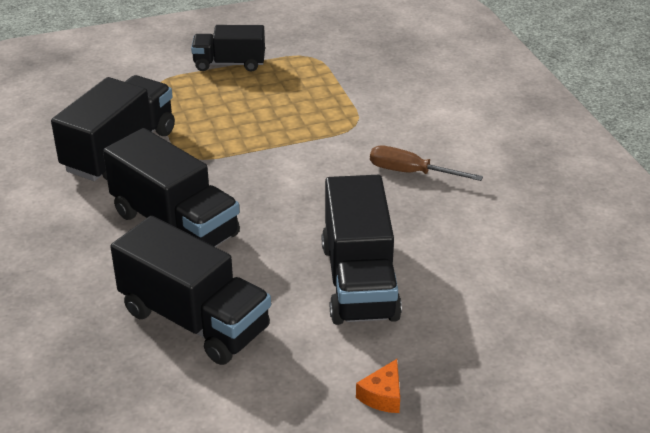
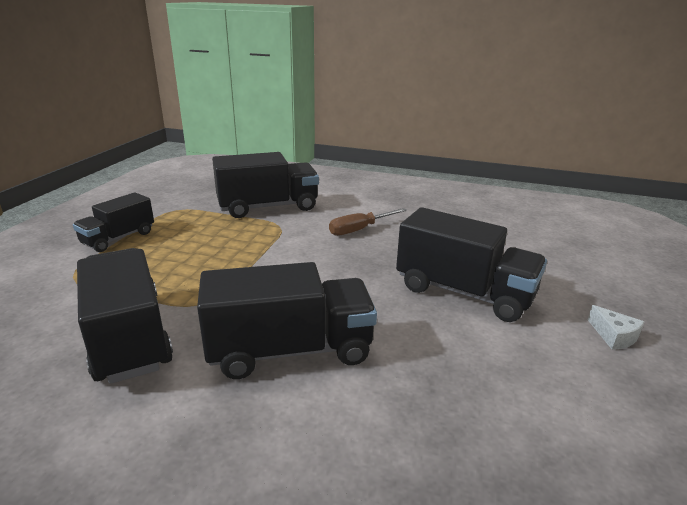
camera: 55 degrees left, 10 degrees down
black truck [110,216,271,365] -> black truck moved to [212,152,319,218]
orange cheese [356,359,400,413] -> white cheese [588,305,644,350]

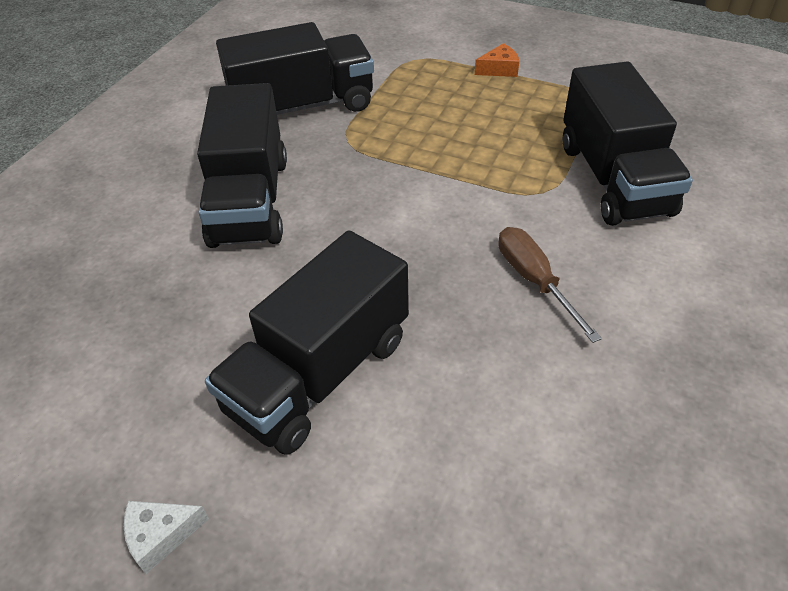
camera: 100 degrees right, 20 degrees up
black truck [73,192,154,252] -> orange cheese [475,43,519,77]

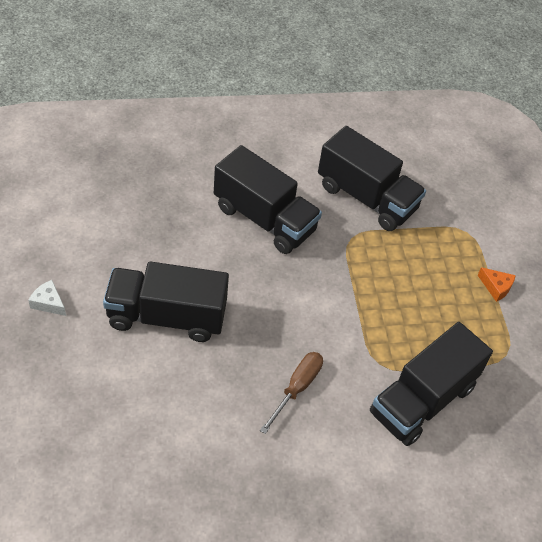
camera: 50 degrees right, 5 degrees up
black truck [197,83,287,248] -> black truck turned 105 degrees counterclockwise [214,145,322,254]

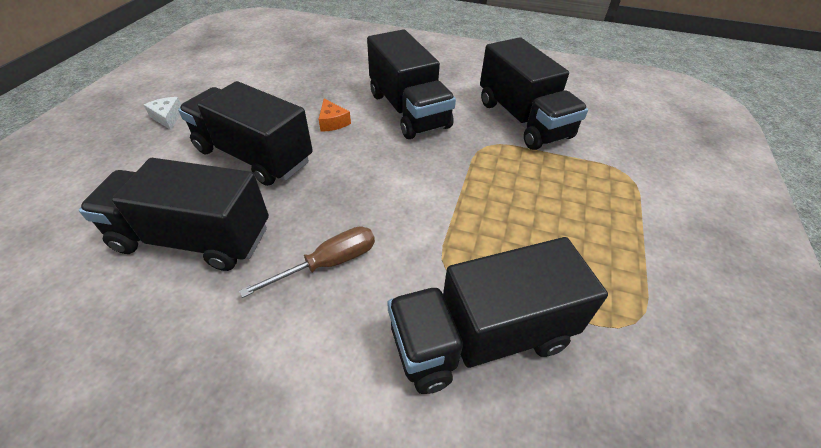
camera: 30 degrees right, 5 degrees down
orange cheese [478,267,516,302] -> orange cheese moved to [319,99,351,132]
none -> black truck [79,158,269,271]

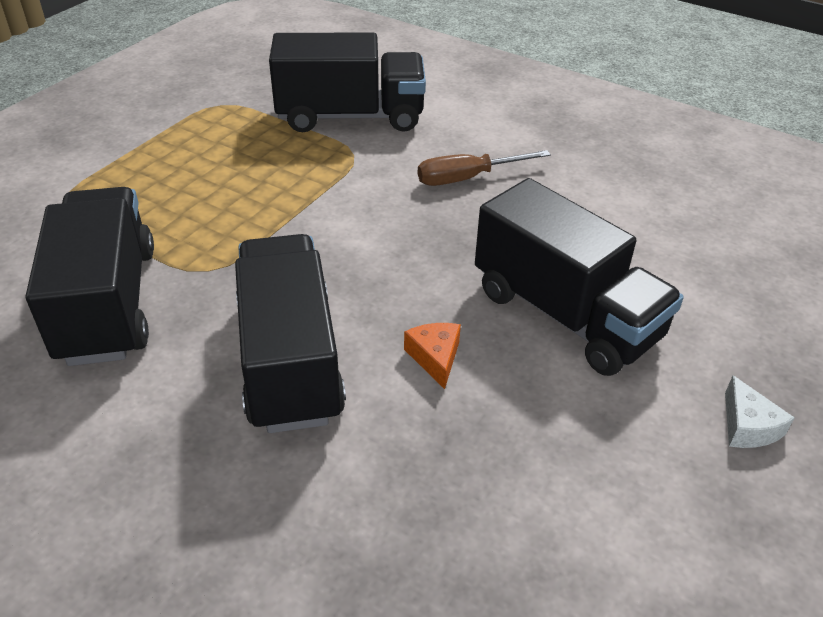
camera: 165 degrees left, 5 degrees down
black truck [79,158,269,271] -> none

